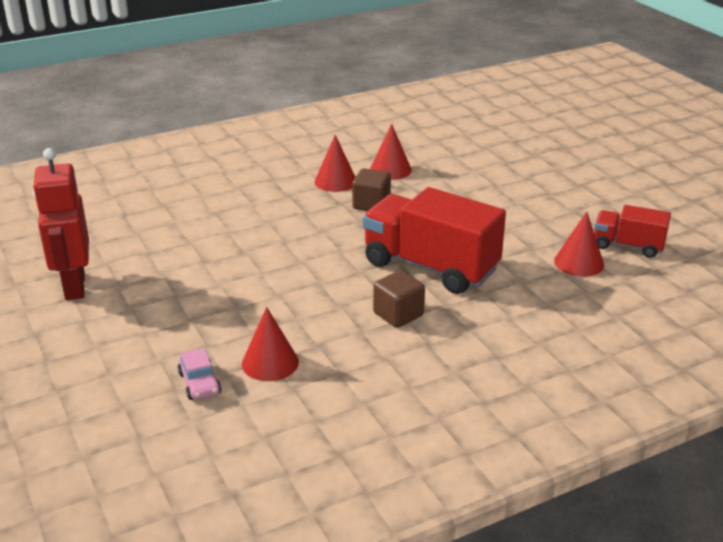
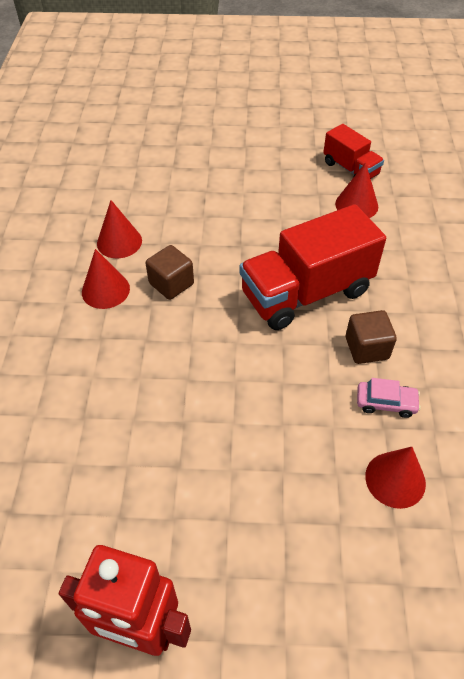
camera: 60 degrees left, 20 degrees up
pink car [178,348,221,400] -> pink car moved to [357,378,421,418]
red truck [594,205,671,258] -> red truck turned 90 degrees counterclockwise [323,124,384,179]

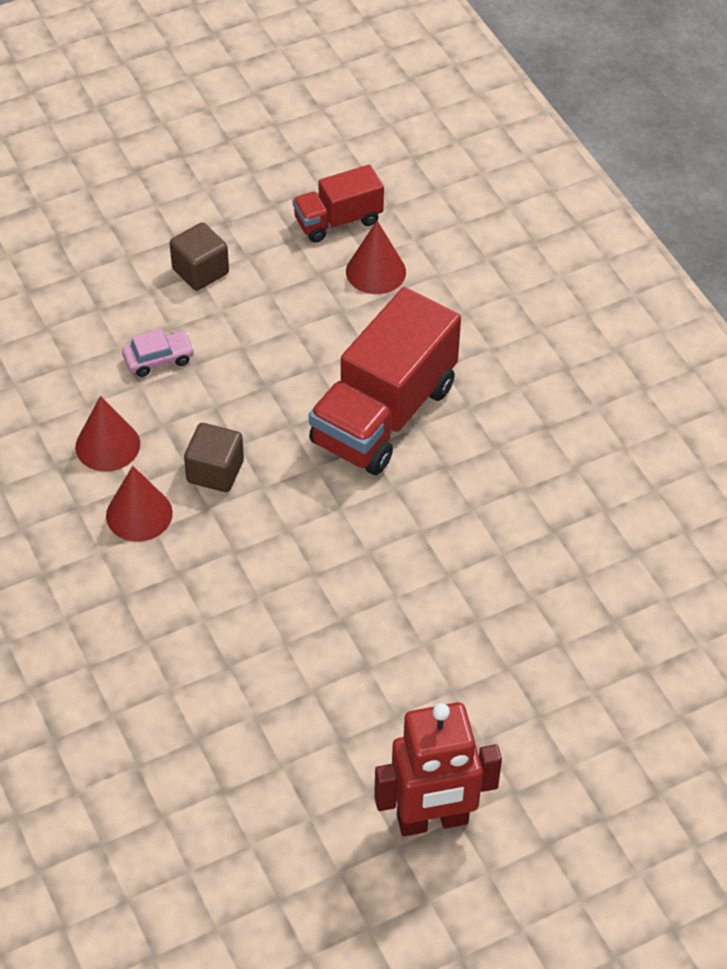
camera: 30 degrees left, 0 degrees up
red truck [323,124,384,179] -> red truck turned 135 degrees clockwise [293,165,384,243]
brown cube [346,310,397,364] -> brown cube moved to [170,222,229,291]
pink car [357,378,421,418] -> pink car moved to [122,329,195,377]
red cone [365,447,426,509] -> none

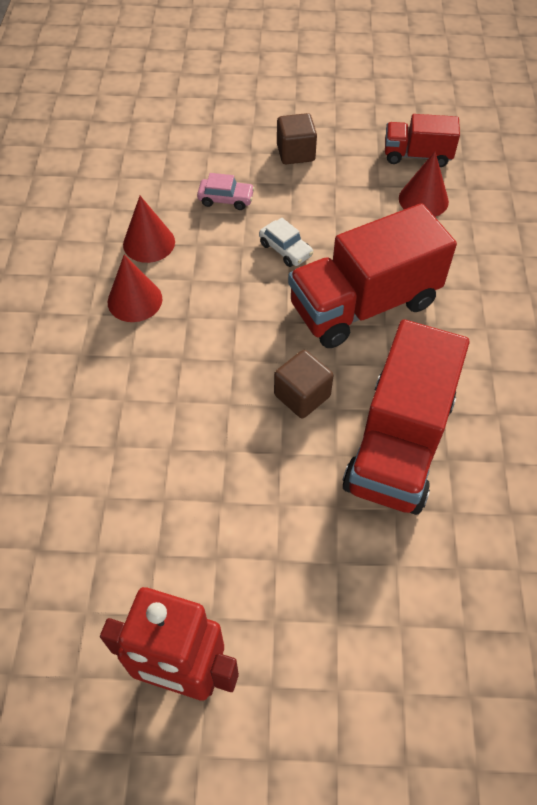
camera: 30 degrees right, 5 degrees up
brown cube [184,423,244,492] -> brown cube moved to [274,350,334,418]
none -> white car [259,218,313,267]
none -> red truck [342,319,470,515]

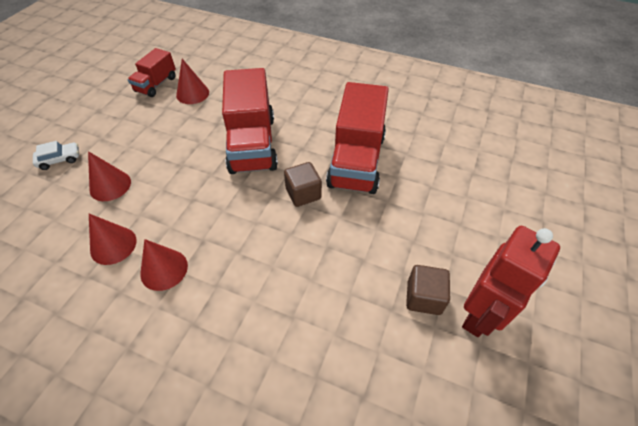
camera: 70 degrees left, 5 degrees down
pink car [197,173,255,210] -> red cone [88,151,131,201]
white car [259,218,313,267] -> white car moved to [33,141,79,170]
brown cube [277,113,317,164] -> brown cube moved to [406,265,450,315]
red truck [342,319,470,515] -> red truck turned 60 degrees clockwise [326,82,389,194]

